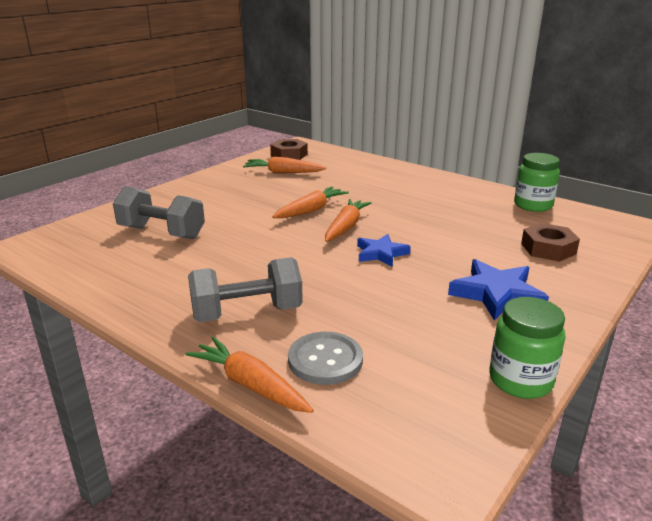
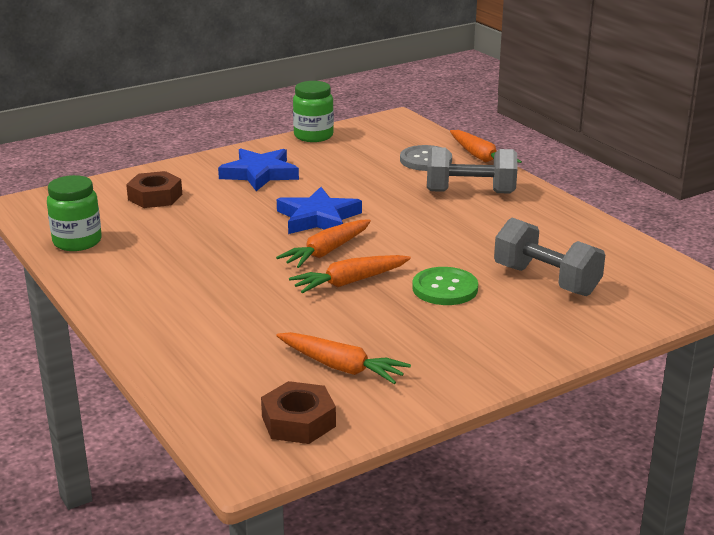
camera: 160 degrees left, 0 degrees up
blue star [357,234,411,267] -> blue star [277,187,362,234], size x1.51
none -> green button [412,267,478,305]

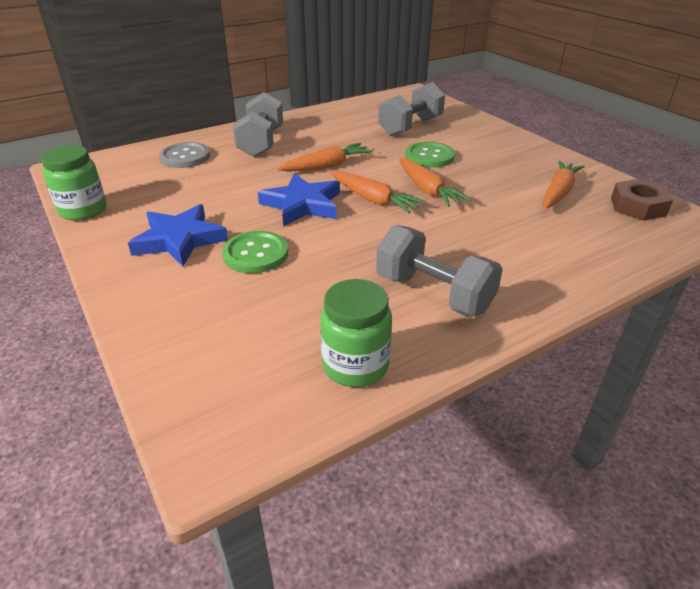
camera: 90 degrees left, 10 degrees up
brown nut [126,171,182,208] -> none
orange carrot [450,130,522,163] -> orange carrot moved to [278,143,373,171]
none -> green button [222,231,288,273]
none -> grey dumbbell [376,225,503,317]

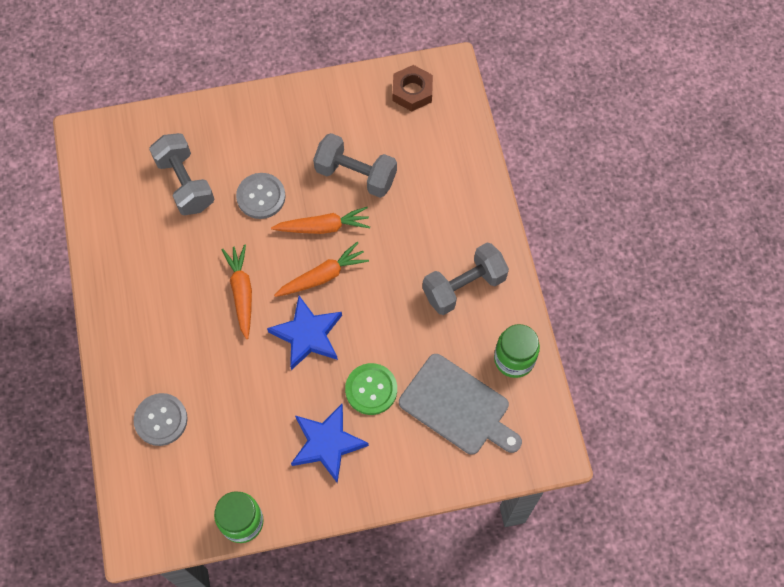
camera: 70 degrees left, 30 degrees up
grey dumbbell [233,92,283,157] -> grey dumbbell moved to [313,133,397,198]
green button [405,142,455,168] -> grey button [236,173,286,219]
orange carrot [542,161,585,209] -> none
none -> grey cutting board [399,354,522,455]

